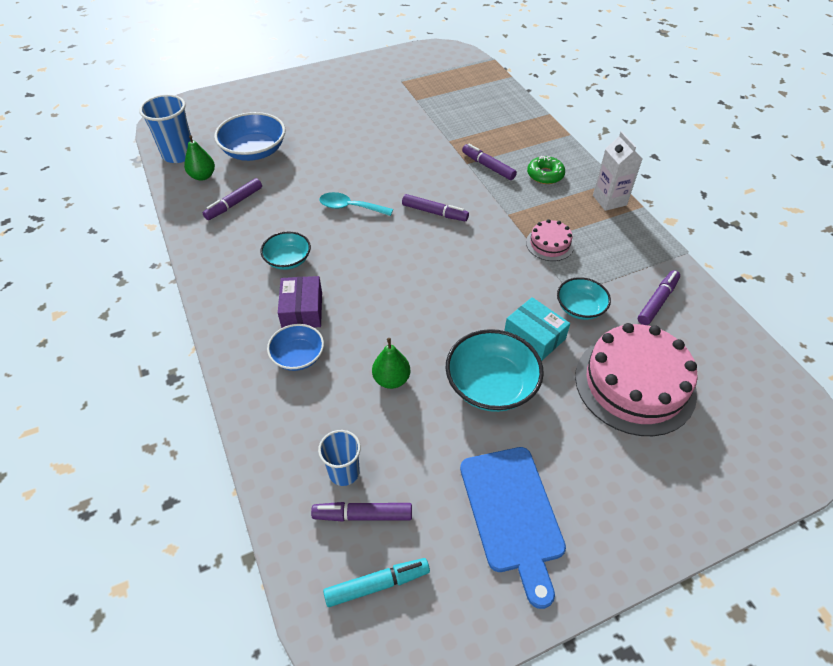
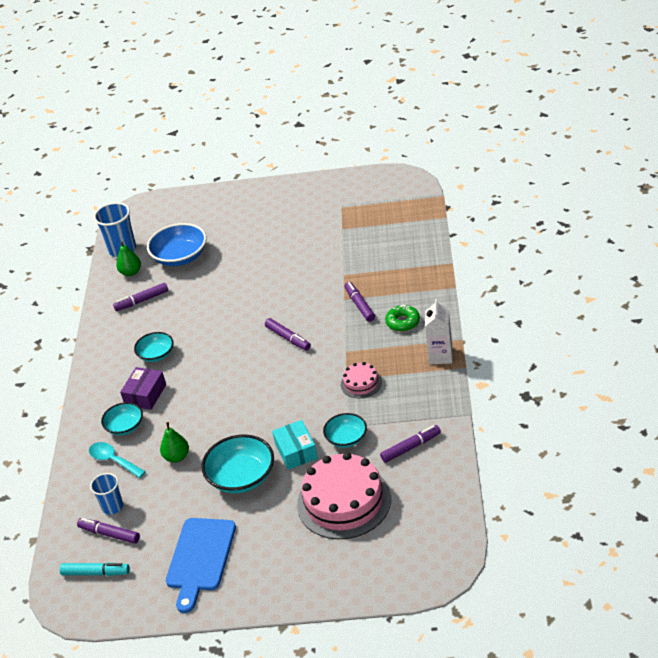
camera: 30 degrees right, 10 degrees down
blue bowl [267,324,324,371] -> turquoise bowl [101,402,143,435]
turquoise spoon [319,192,393,216] -> turquoise spoon moved to [89,442,146,478]

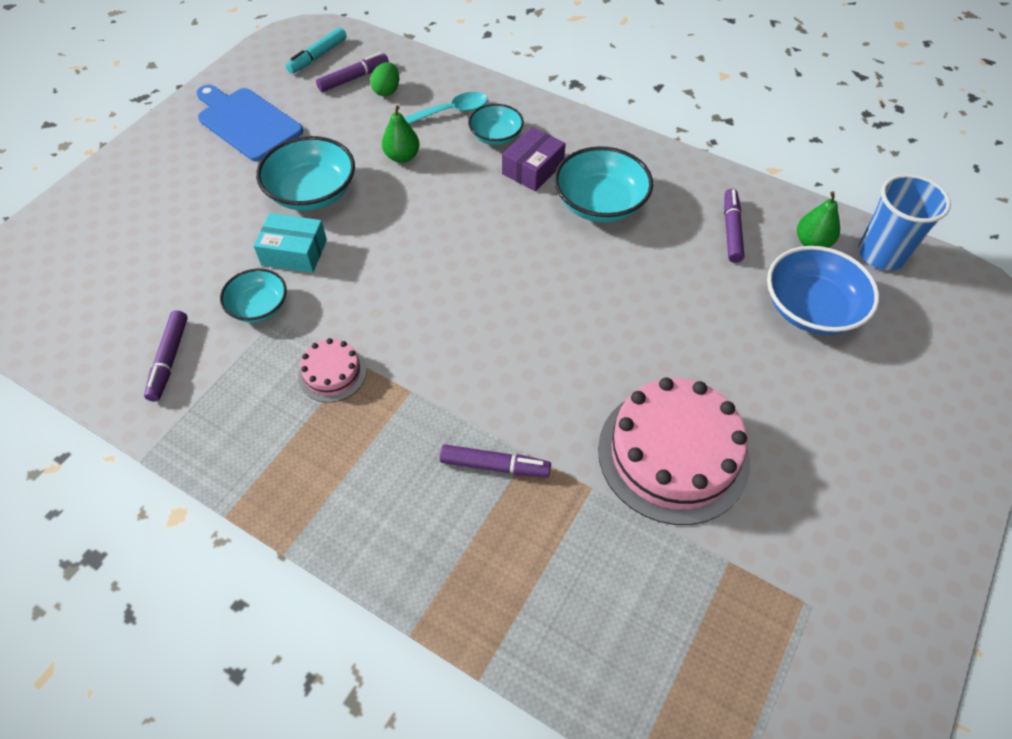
camera: 115 degrees right, 15 degrees up
blue cup [90,473,123,515] -> green egg [370,62,399,96]
purple box [120,367,166,410] -> purple box turned 75 degrees clockwise [502,127,566,191]
turquoise bowl [134,332,173,362] -> turquoise bowl [554,146,653,222], size x1.64
purple marker [265,318,311,351] -> none
pink cake [297,452,391,539] -> pink cake moved to [598,377,750,525]
green donut [385,305,420,332] -> none
white carton [425,299,452,364] -> none

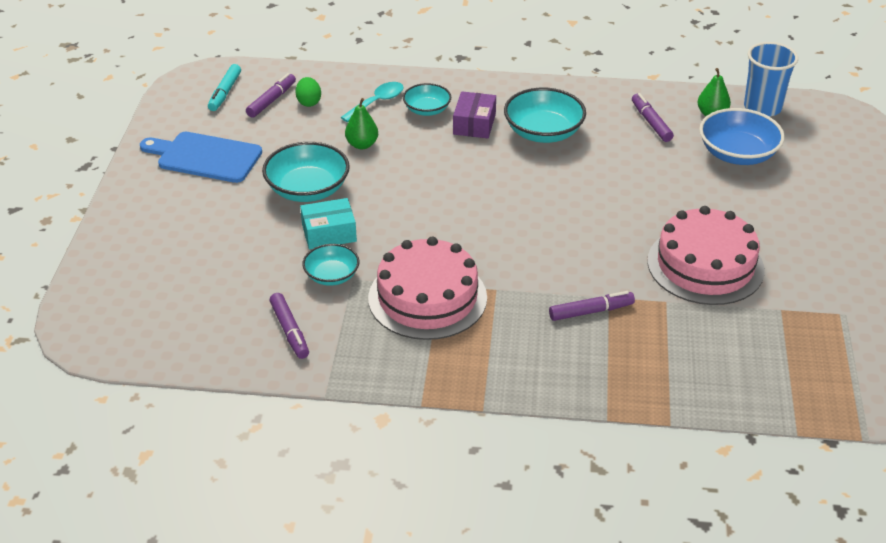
camera: 25 degrees left, 15 degrees down
pink cake [298,338,367,402] -> pink cake [368,237,487,340], size x2.08

